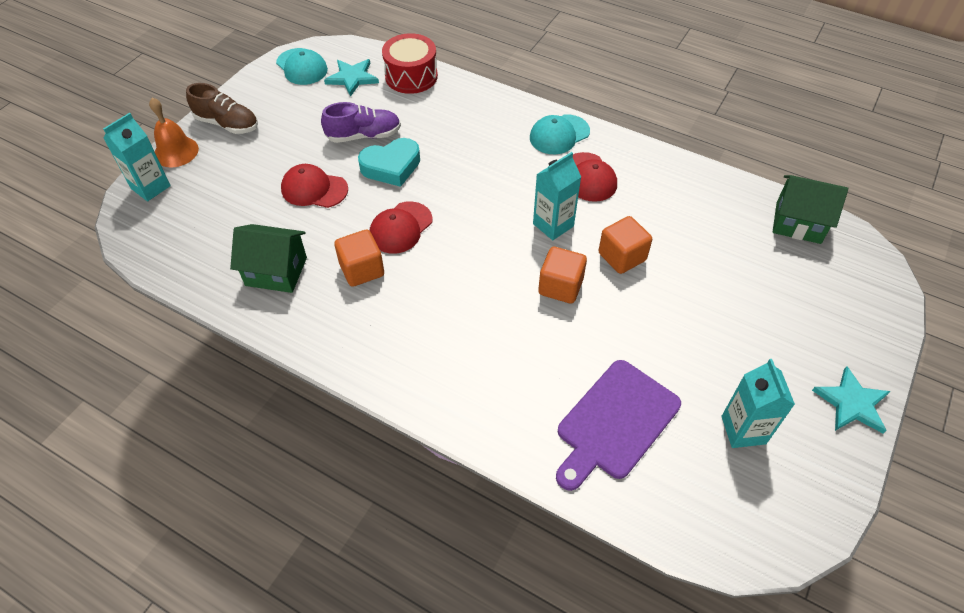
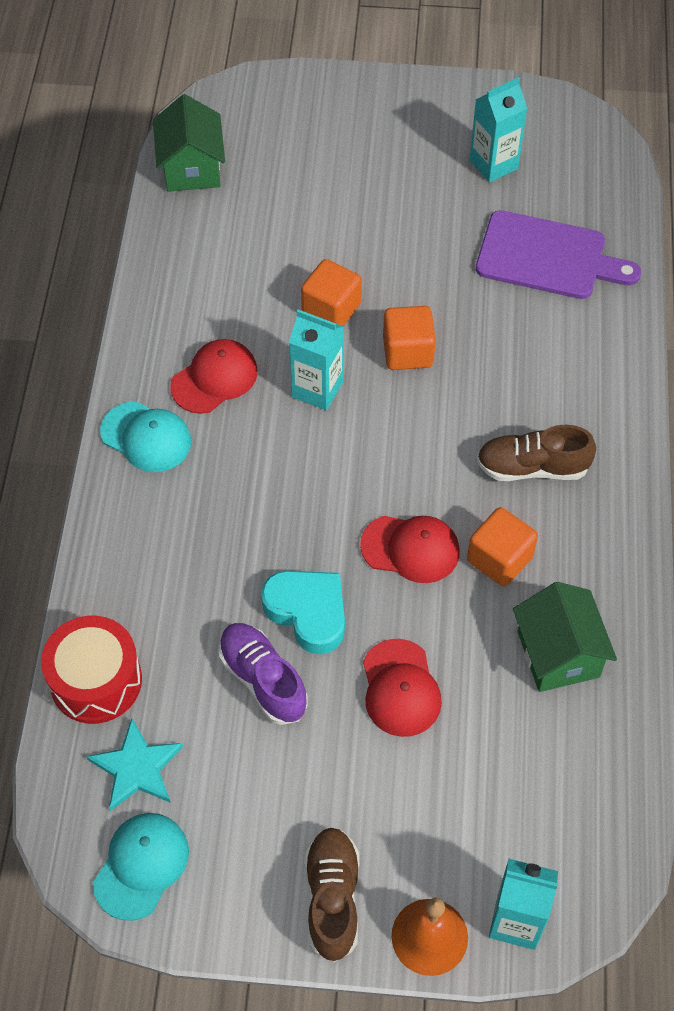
camera: 115 degrees left, 5 degrees up
turquoise star [812,366,890,434] -> none
none -> brown shoe [477,425,596,481]

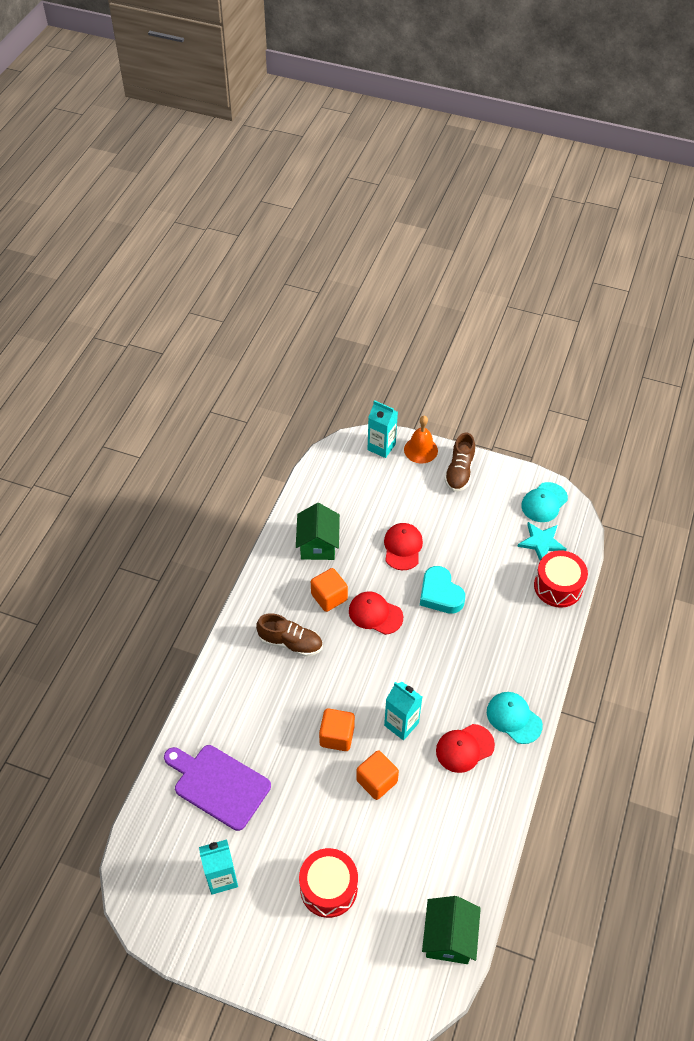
camera: 165 degrees left, 5 degrees down
purple shoe [219,623,308,725] -> none
none -> red drum [299,848,358,918]

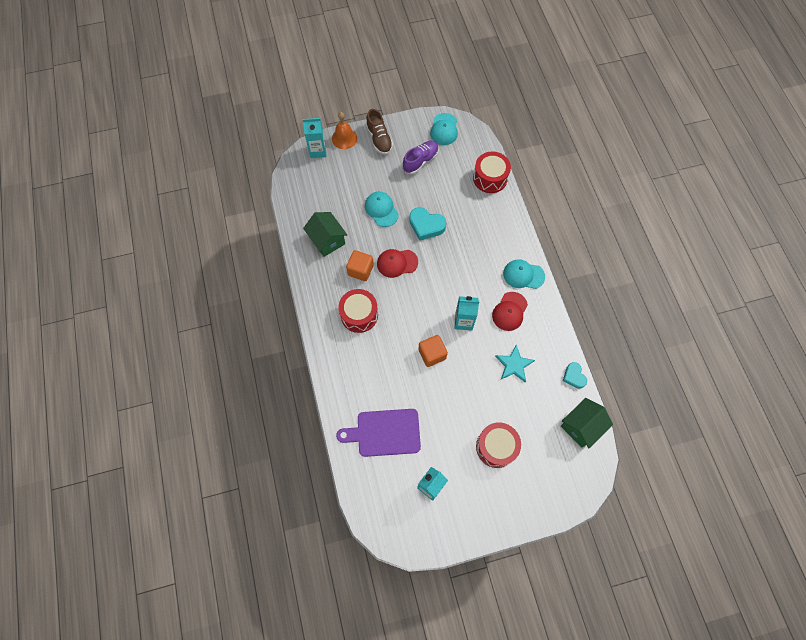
camera: 35 degrees left, 15 degrees up
brown shoe [256,613,322,657] -> red drum [338,289,378,333]
orange cube [356,750,399,800] -> none
red cap [384,523,423,570] -> turquoise cap [365,192,399,227]
green house [422,896,481,964] -> green house turned 75 degrees clockwise [561,398,613,448]
turquoise star [517,522,567,560] -> turquoise star moved to [495,345,535,383]
none -> purple shoe [403,141,439,174]
none -> turquoise heart [563,362,587,389]

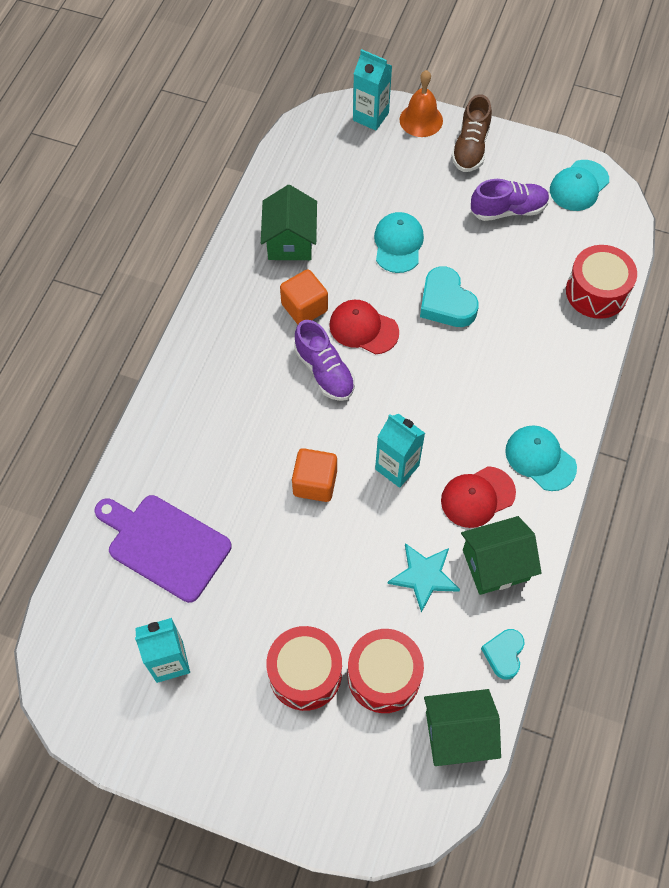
camera: 35 degrees right, 5 degrees down
red drum [338,289,378,333] -> red drum moved to [348,629,424,713]
none -> purple shoe [294,320,355,401]
none -> green house [461,516,541,595]

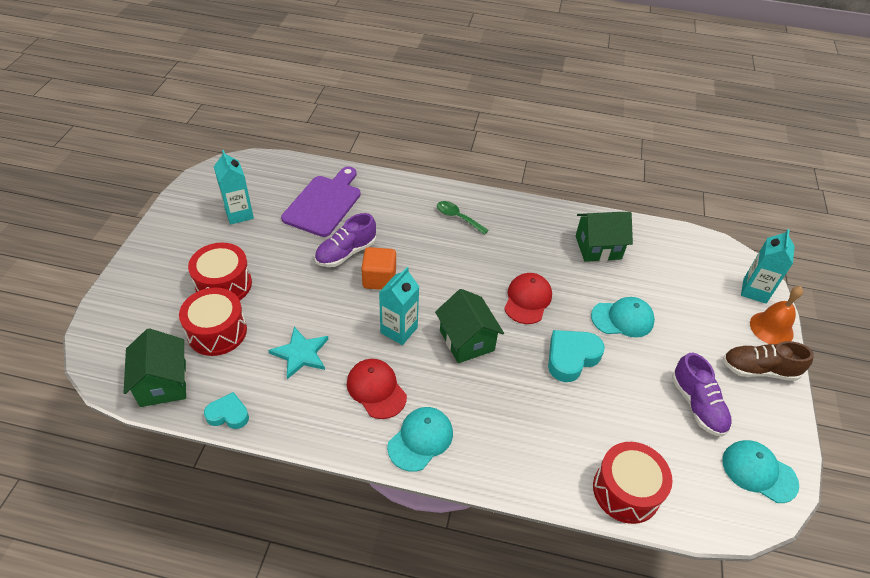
camera: 80 degrees right, 15 degrees down
orange cube [280,269,328,324] -> none
purple shoe [294,320,355,401] -> purple shoe moved to [314,213,376,267]
green house [461,516,541,595] -> green house moved to [435,289,504,363]
none -> green spoon [437,201,489,235]

